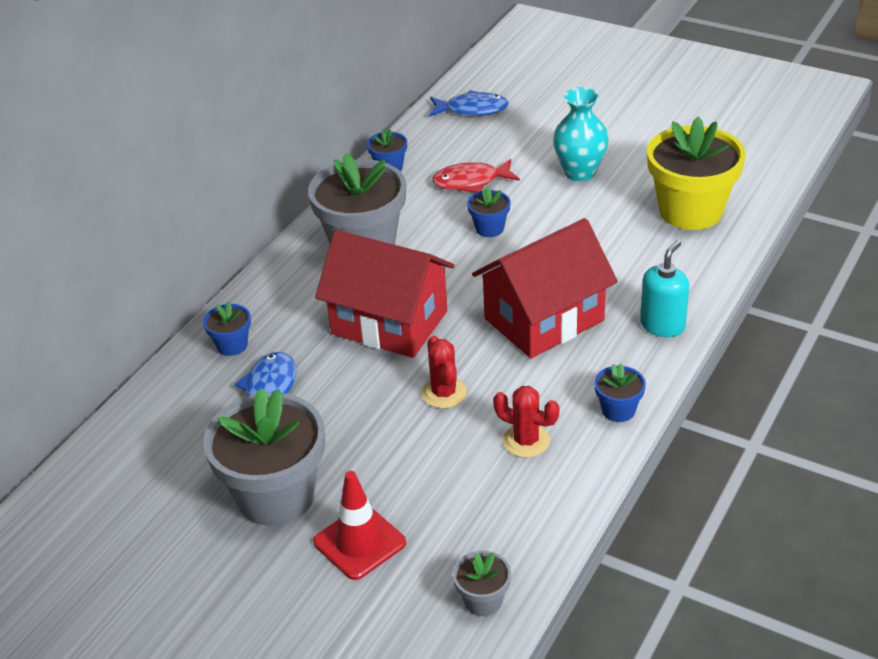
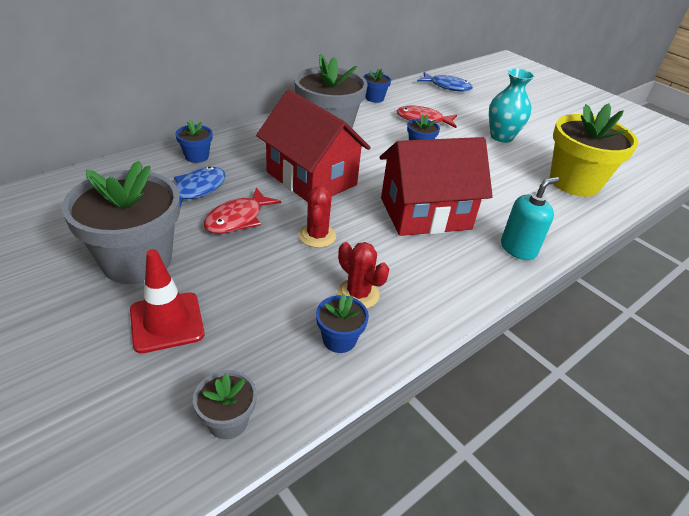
camera: 15 degrees right, 0 degrees up
blue flower pot [594,363,646,422] -> blue flower pot moved to [316,294,369,353]
none -> red fish [204,188,281,234]

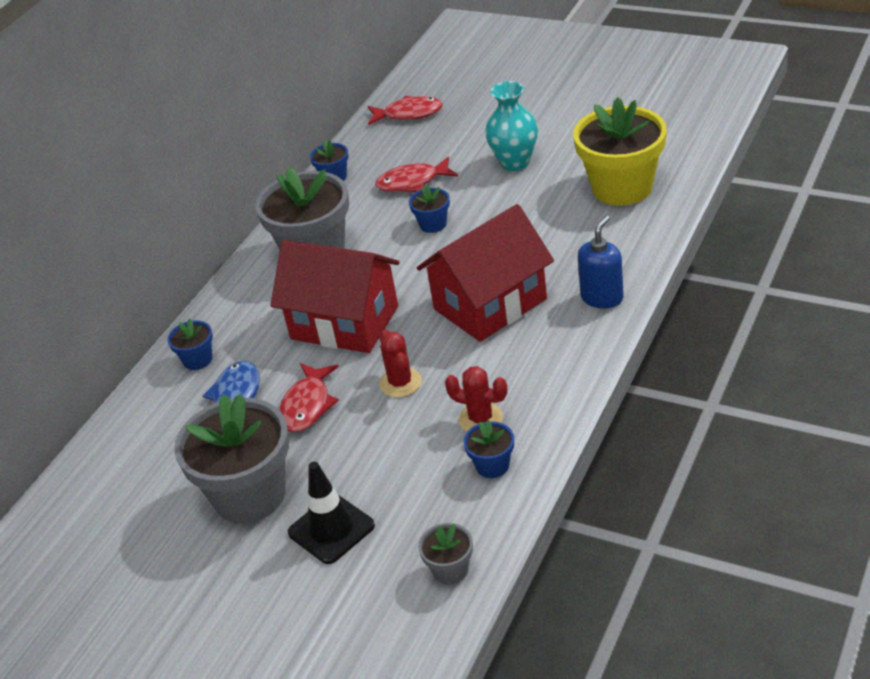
camera: 15 degrees left, 0 degrees up
red traffic cone [130,249,205,353] -> black traffic cone [288,462,375,564]
blue fish [417,72,473,91] -> red fish [368,96,443,125]
turquoise soap dispenser [501,177,559,260] -> blue soap dispenser [578,215,624,309]

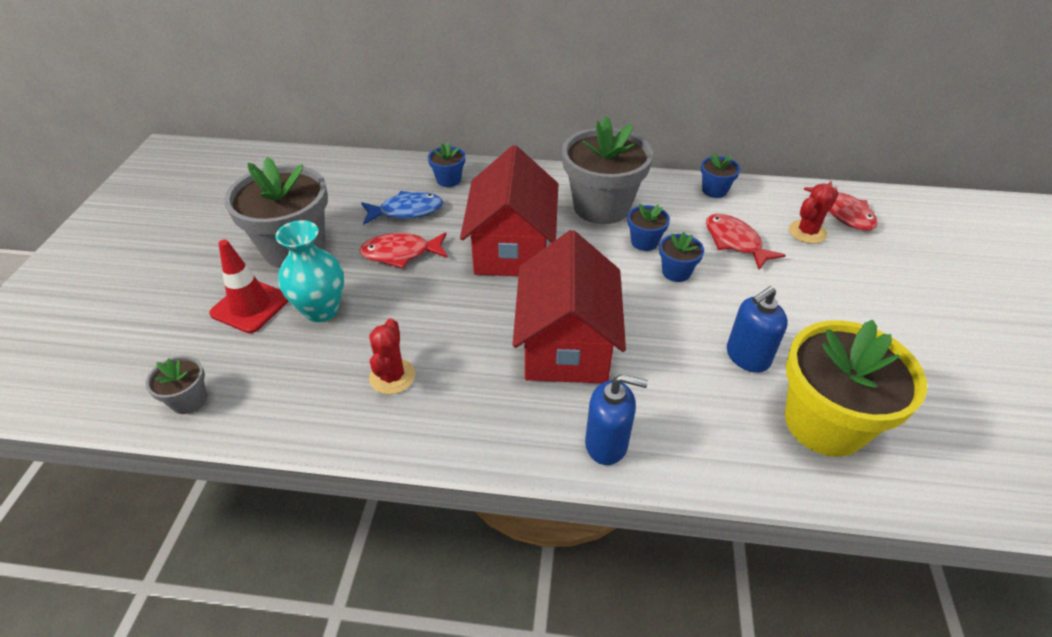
camera: 65 degrees right, 5 degrees up
black traffic cone [288,462,375,564] -> red traffic cone [209,240,289,333]
red cactus [379,330,422,397] -> red cactus moved to [789,184,838,244]
red house [417,204,554,342] -> red house turned 60 degrees clockwise [513,230,626,383]
blue flower pot [463,420,514,478] -> blue flower pot moved to [627,204,670,251]
turquoise vase [485,81,538,171] -> turquoise vase moved to [275,220,344,322]
none -> blue soap dispenser [727,286,788,373]

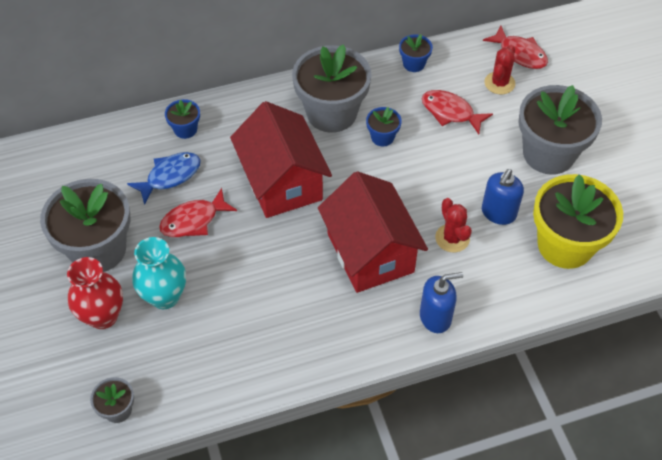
camera: 25 degrees left, 10 degrees up
red traffic cone [209,240,289,333] -> red vase [67,257,123,329]
red cactus [369,318,415,394] -> red cactus moved to [435,198,472,252]
blue flower pot [659,232,704,282] -> none
none -> grey flower pot [518,85,602,175]

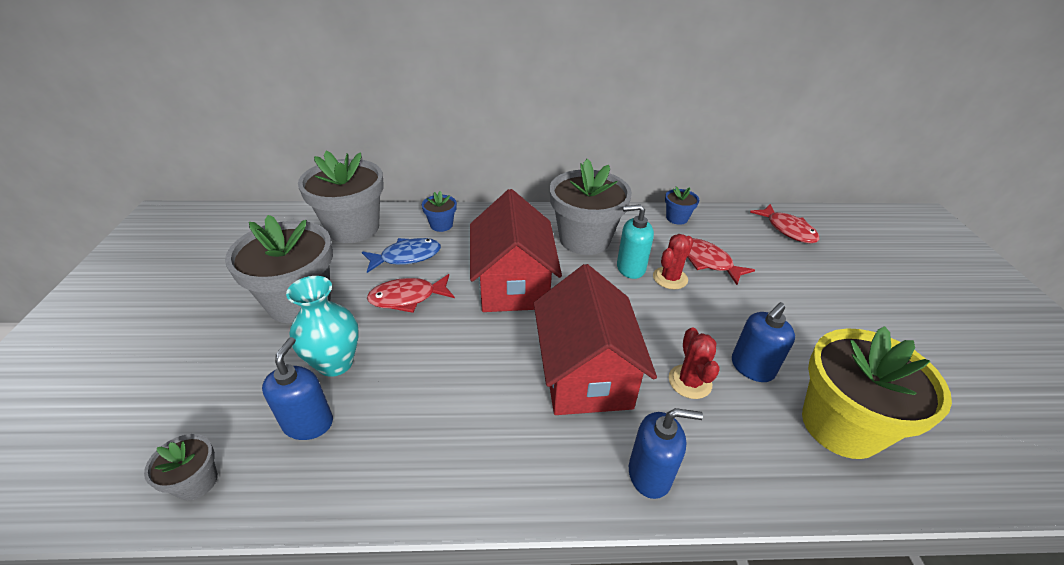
camera: 15 degrees right, 15 degrees down
red vase [67,257,123,329] -> none
blue flower pot [366,107,402,146] -> turquoise soap dispenser [617,204,654,279]
red cactus [484,45,515,94] -> red cactus moved to [653,234,694,289]
grey flower pot [518,85,602,175] -> grey flower pot moved to [298,151,384,243]
none -> blue soap dispenser [262,337,333,440]

